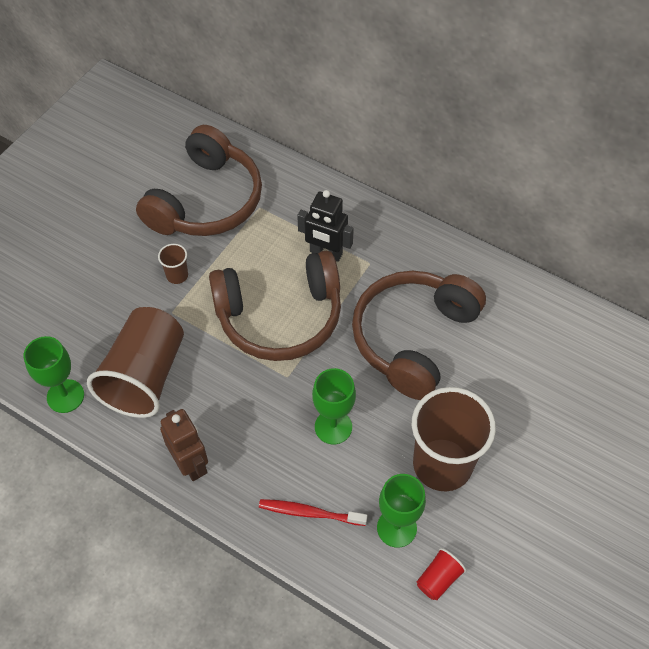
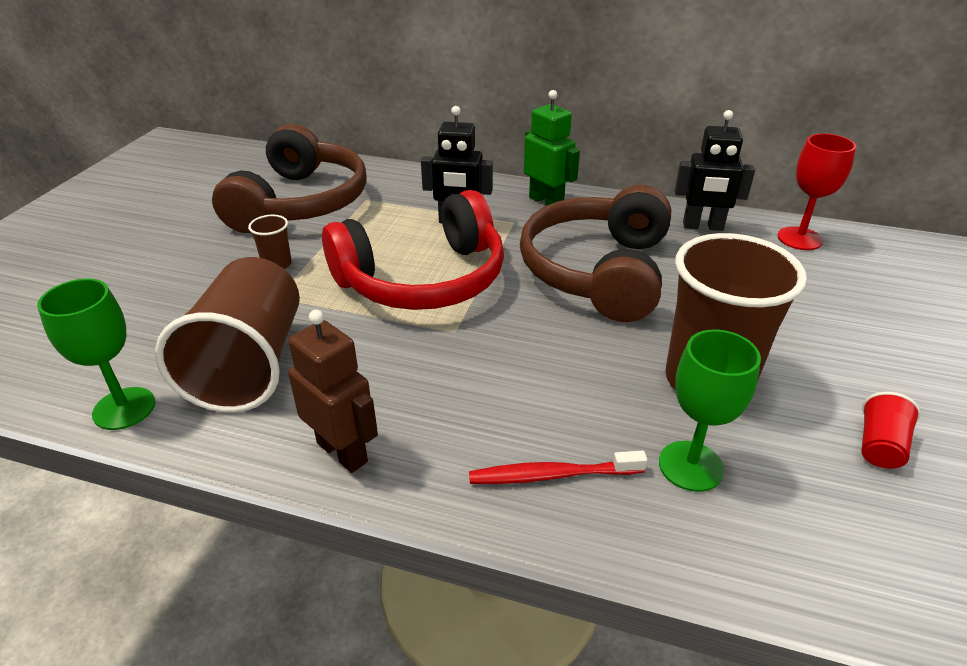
camera: 15 degrees left, 20 degrees down
brown headphones [209,251,341,361] -> red headphones [322,190,504,310]
green goblet [312,368,356,444] -> none
red cup [417,548,466,600] -> red cup moved to [861,392,921,469]
none -> green robot [524,90,580,206]
none -> black robot [675,110,755,231]
none -> red goblet [777,134,856,250]

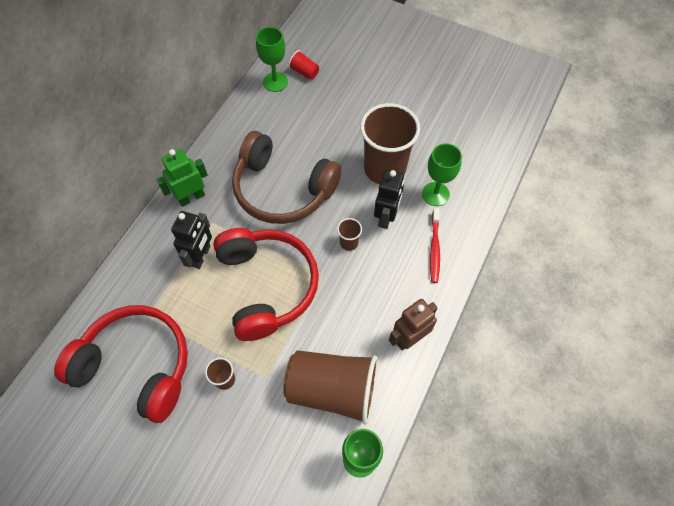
camera: 80 degrees left, 25 degrees up
brown headphones [212,124,367,233] -> red headphones [54,305,188,423]
black robot [675,110,755,231] -> black robot moved to [374,169,404,229]
red goblet [777,134,856,250] -> green goblet [256,27,288,92]
red cup [861,392,921,469] -> red cup moved to [288,50,319,80]
none -> brown cup [337,218,362,251]

